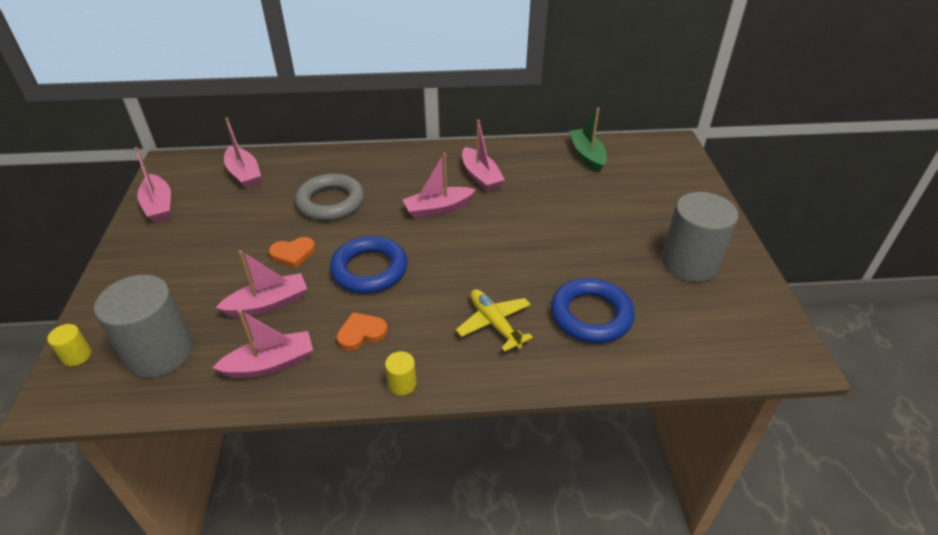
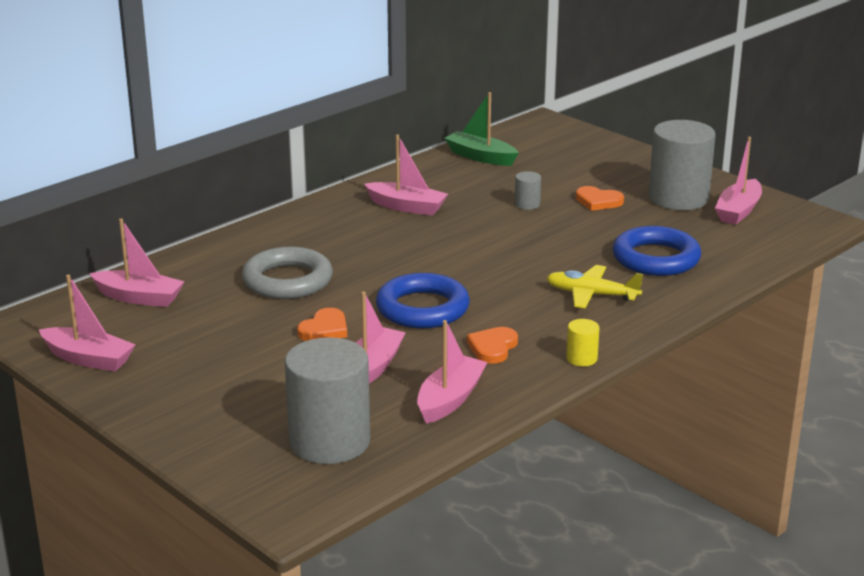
camera: 40 degrees left, 15 degrees down
yellow cylinder [47,324,92,366] -> none
pink boat [402,153,476,219] -> pink boat moved to [715,137,762,225]
none -> grey cylinder [515,171,541,210]
none -> orange heart [576,186,624,211]

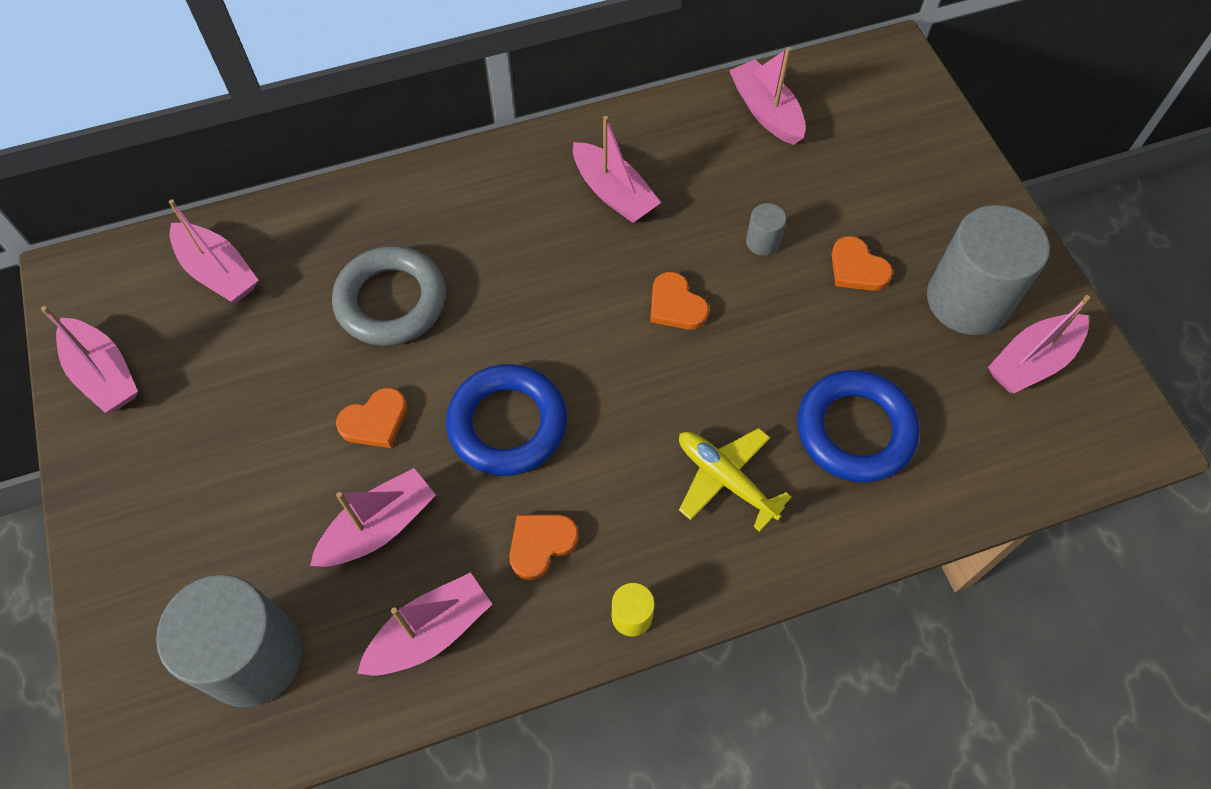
camera: 25 degrees right, 35 degrees up
green boat [444,92,519,166] -> pink boat [729,47,806,145]
none -> orange heart [650,272,709,330]

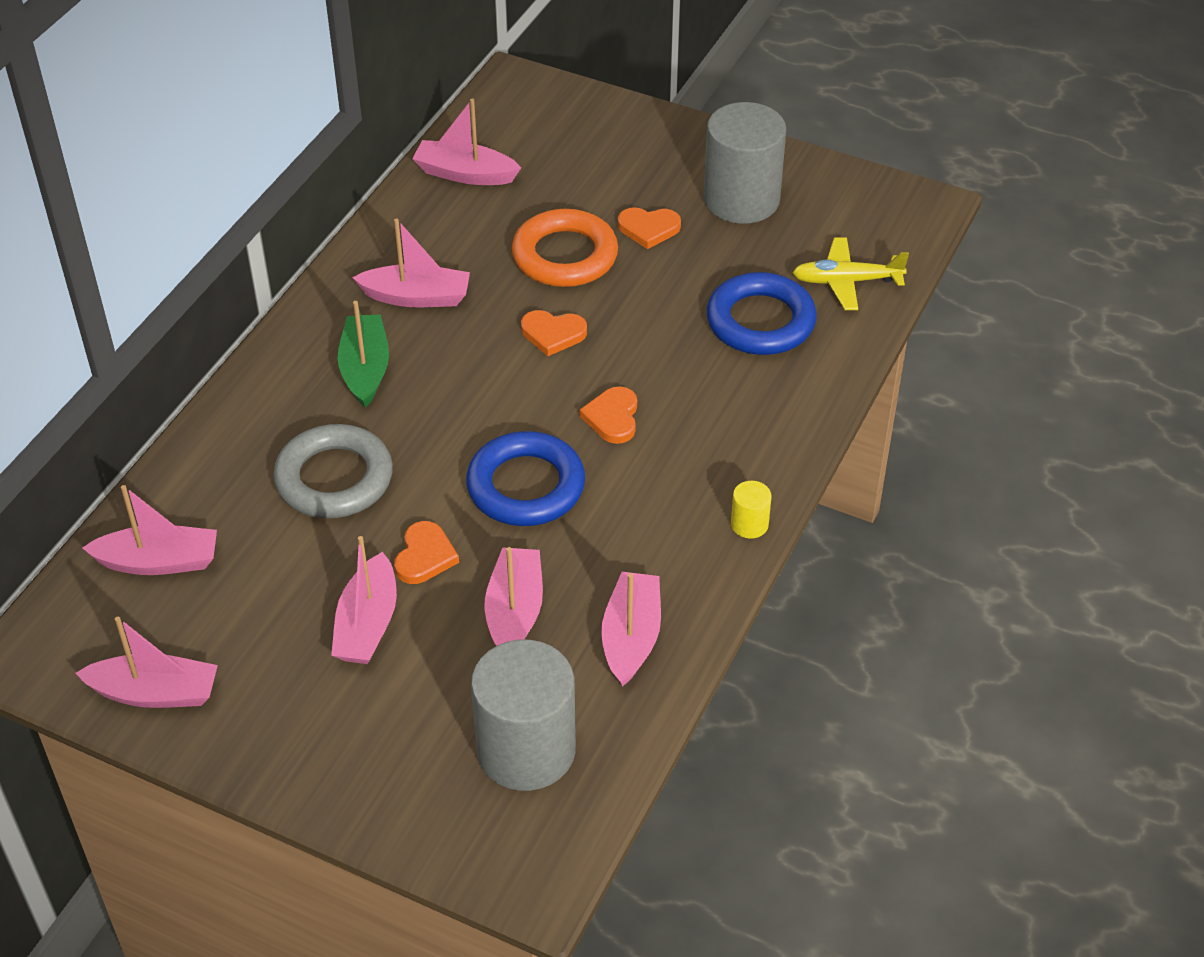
camera: 45 degrees left, 15 degrees down
orange heart [509,514,579,580] -> orange heart moved to [580,387,637,444]
yellow plane [679,428,792,532] -> yellow plane moved to [793,237,909,310]
grey cylinder [746,203,786,256] -> orange ring [512,209,618,287]
pink boat [988,295,1090,393] -> pink boat moved to [331,536,397,664]
none -> green boat [338,301,389,408]

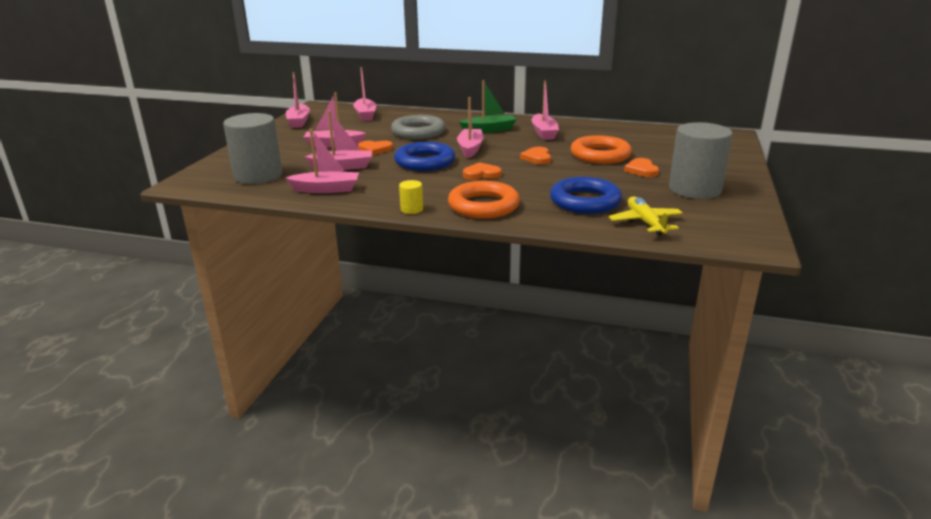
camera: 80 degrees right, 20 degrees down
pink boat [412,99,521,185] -> pink boat moved to [457,97,484,158]
none -> orange ring [448,181,520,219]

